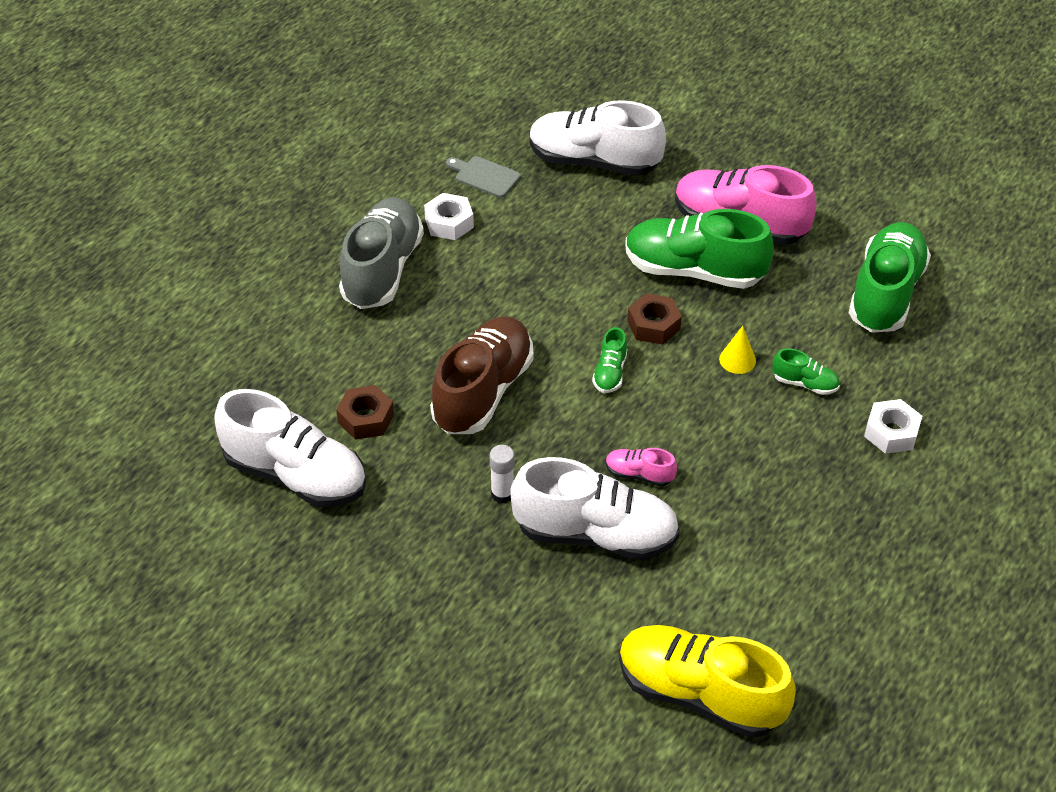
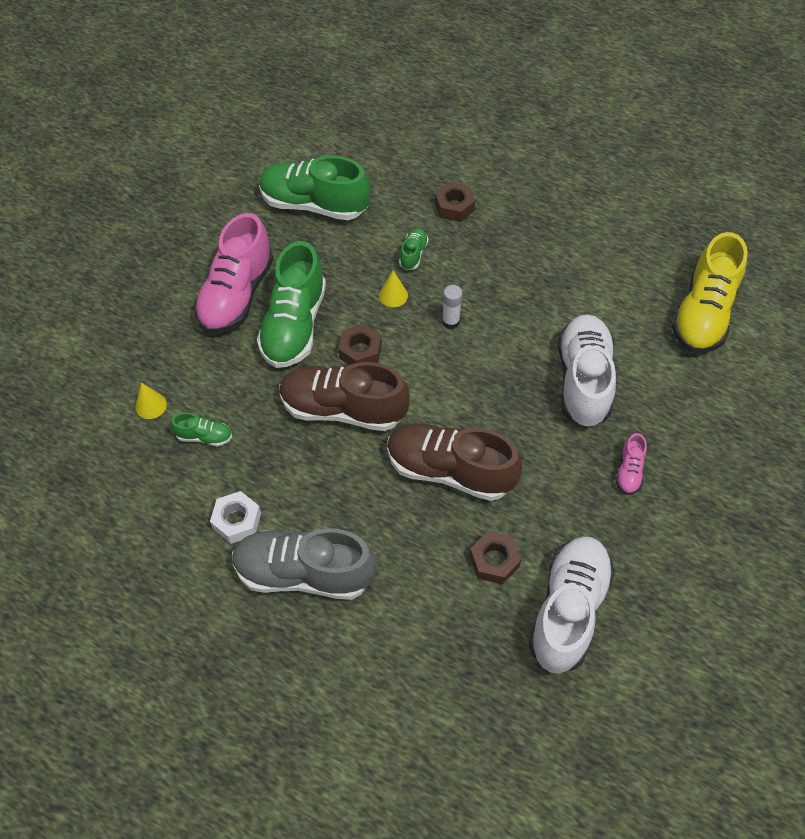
camera: 95 degrees left, 10 degrees up
grey cutting board [446,156,520,198] -> none
white glue stick [490,445,514,503] -> white glue stick moved to [442,285,462,329]
white shoe [529,100,666,176] -> yellow cone [135,382,167,419]
green shoe [592,327,627,393] -> green shoe moved to [171,413,232,447]
pink shoe [606,448,677,487] -> pink shoe moved to [616,433,647,495]
white nut [864,399,922,454] -> brown nut [435,182,475,222]
none -> brown shoe [279,362,410,431]

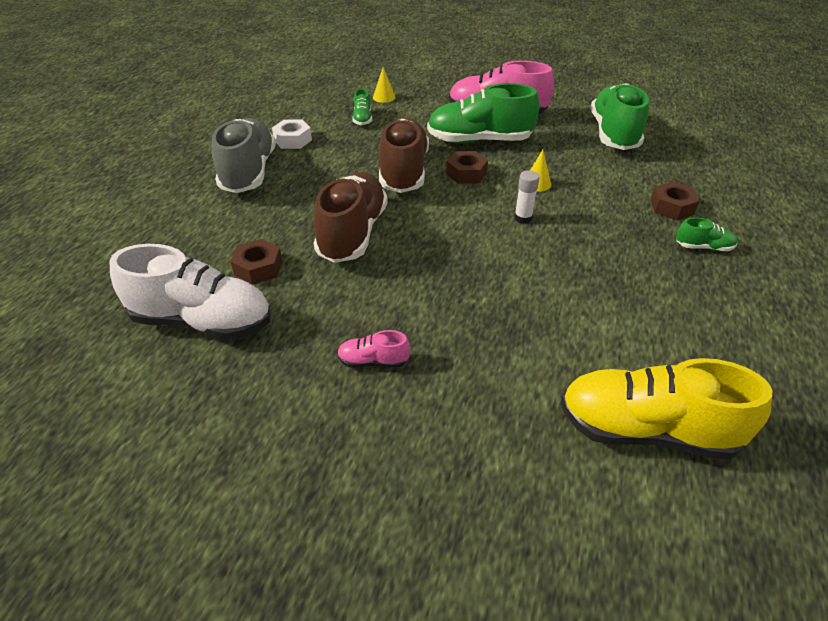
camera: 80 degrees right, 15 degrees down
green shoe [399,228,429,270] -> green shoe moved to [676,217,738,251]
white shoe [558,314,616,428] -> none

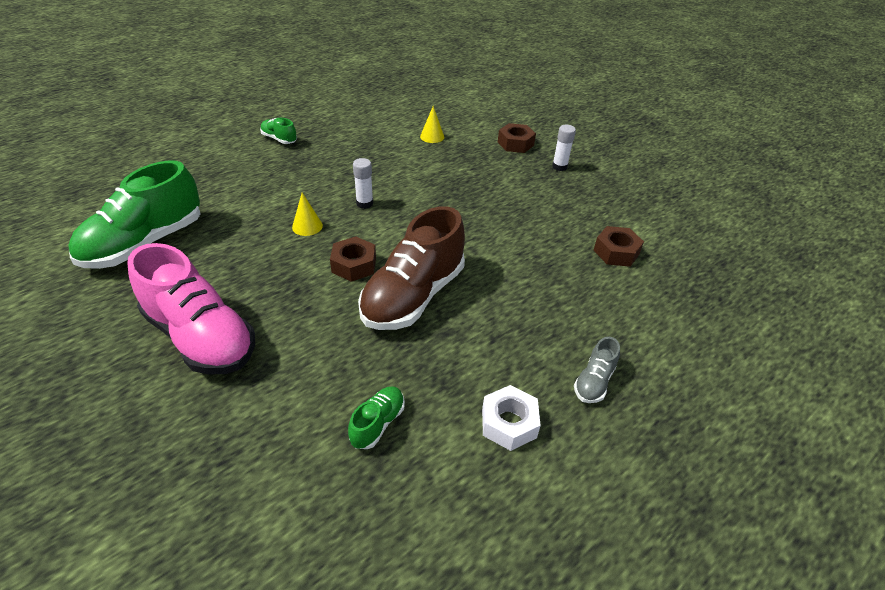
camera: 150 degrees left, 0 degrees up
white shoe [109,244,271,340] -> none
grey shoe [212,118,276,193] -> grey shoe [574,337,620,403], size x0.44
brown shoe [313,172,388,263] -> none
pink shoe [337,330,410,368] -> white glue stick [552,125,576,171]
yellow cone [373,67,396,103] -> yellow cone moved to [420,106,444,143]
green shoe [427,83,539,144] -> none
yellow shoe [561,358,772,460] -> none
brown nut [651,182,699,220] -> brown nut moved to [498,123,536,153]

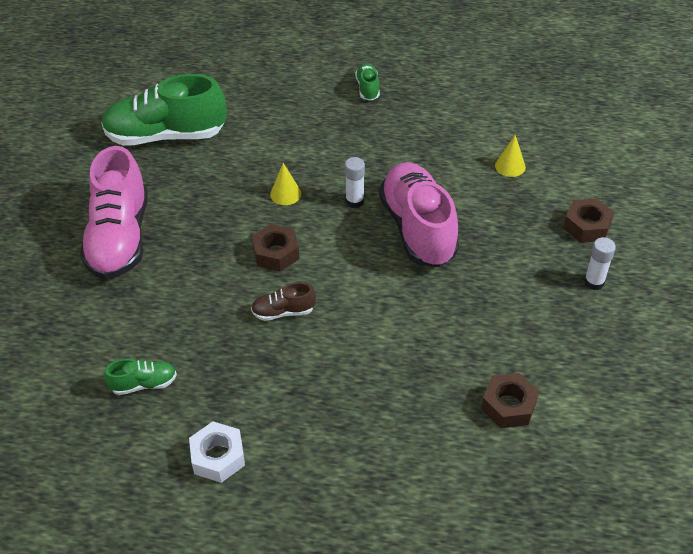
camera: 50 degrees right, 5 degrees up
brown shoe [358,206,465,330] -> brown shoe [251,282,316,321], size x0.44
grey shoe [574,337,620,403] -> none
none -> pink shoe [379,162,459,267]

